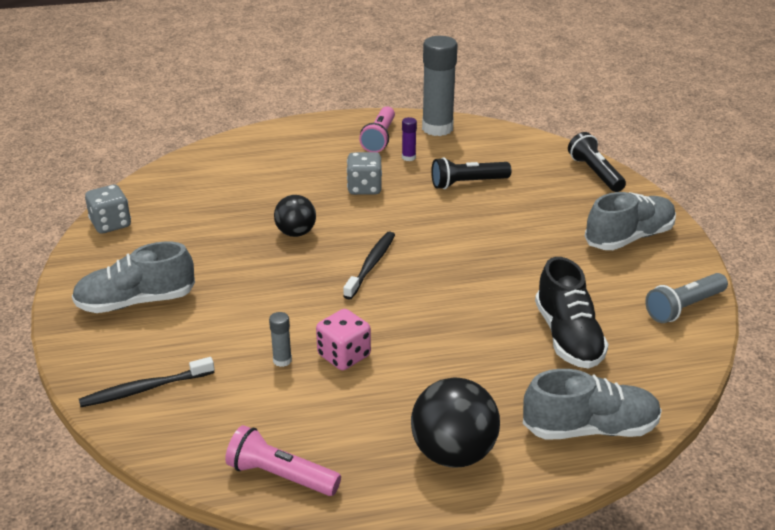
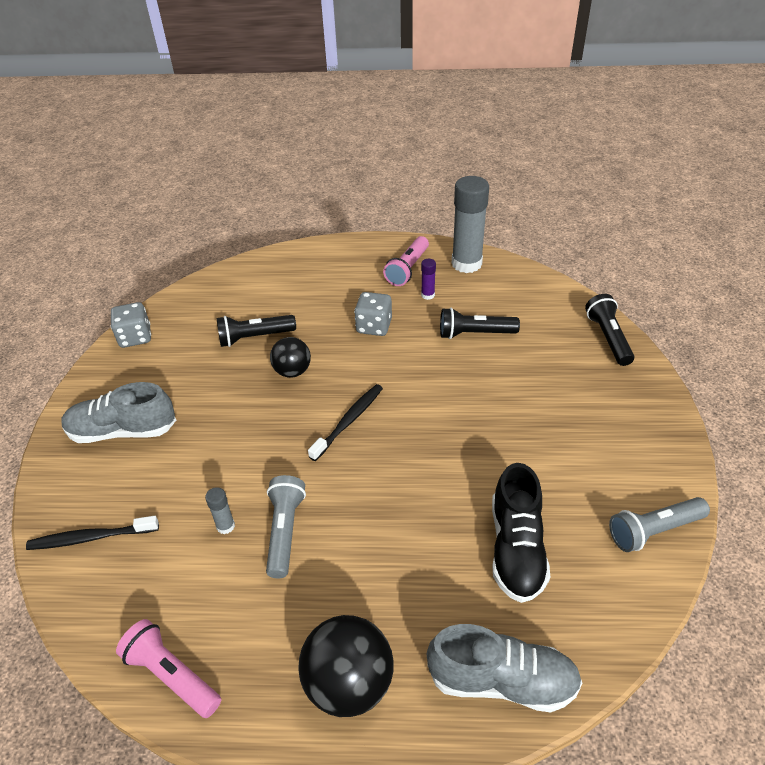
camera: 15 degrees right, 10 degrees up
pink dice [316,309,371,370] -> grey flashlight [266,475,306,578]
grey shoe [585,192,676,250] -> none
none -> black flashlight [217,315,296,347]

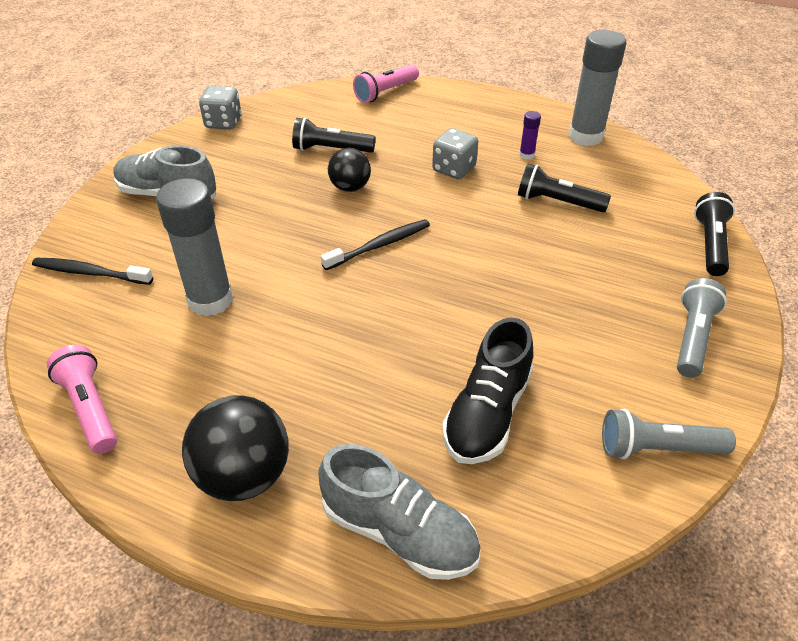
camera: 20 degrees right, 0 degrees up
grey glue stick [205,487,235,534] -> grey glue stick [156,178,233,317], size x2.33
grey flashlight [266,475,306,578] -> grey flashlight moved to [677,278,727,378]
pink flashlight [383,236,429,286] -> pink flashlight moved to [353,64,419,103]

